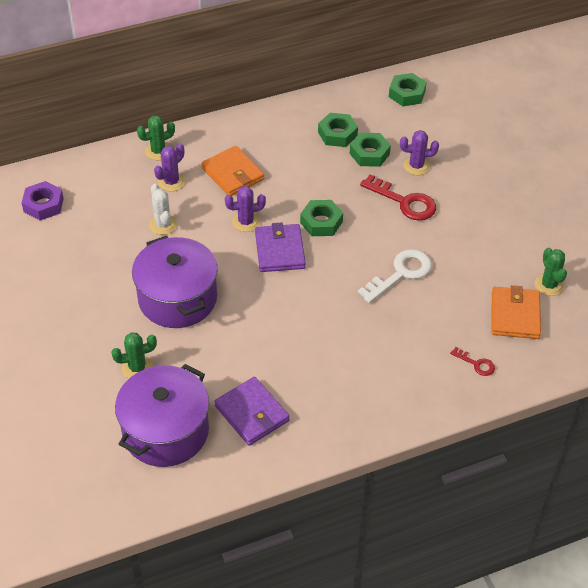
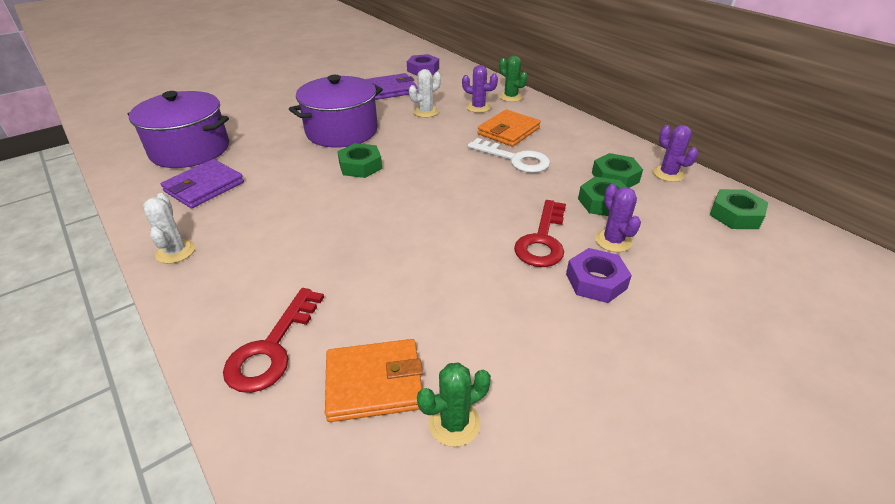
camera: 75 degrees right, 10 degrees down
green cactus [111,332,157,378] -> none
purple cactus [224,186,266,232] -> purple cactus moved to [653,125,698,182]
purple wallet [255,223,306,272] -> purple wallet moved to [366,73,418,100]
green nut [300,200,343,236] -> green nut moved to [337,143,382,178]
white key [358,249,432,303] -> white key moved to [468,138,550,173]
red key [450,347,495,376] -> red key [223,288,324,393], size x1.96
none -> white cactus [143,193,195,264]
none -> purple nut [566,248,632,303]

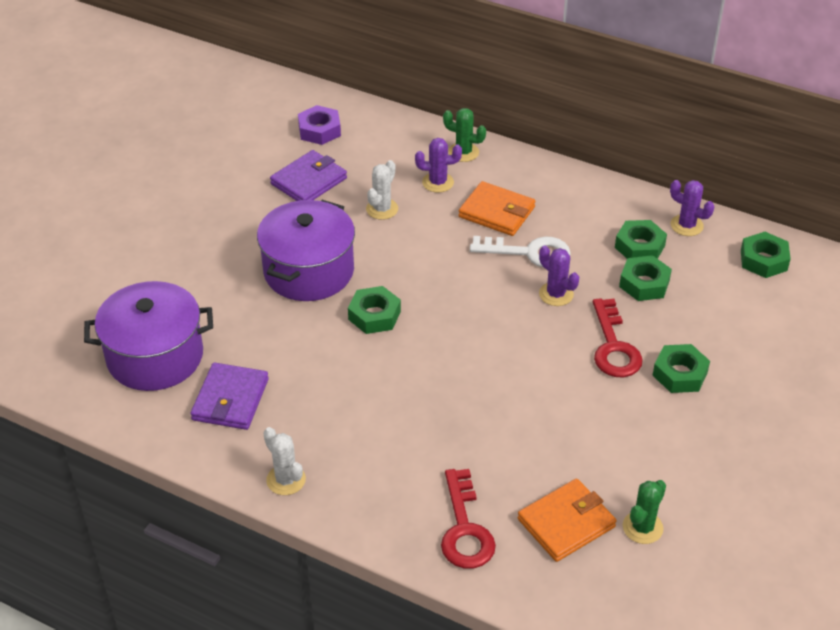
camera: 25 degrees left, 5 degrees up
orange wallet [477,109,541,147] -> orange wallet turned 75 degrees counterclockwise [458,181,536,236]
purple nut [566,248,632,303] -> green nut [652,344,710,393]
purple cactus [595,184,641,252] -> purple cactus moved to [539,246,579,306]

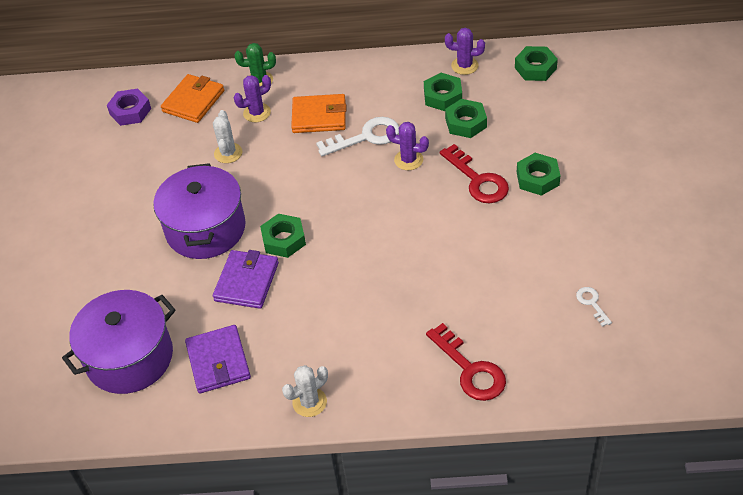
camera: 25 degrees left, 5 degrees up
white cactus [263,427,306,495] -> white cactus turned 60 degrees counterclockwise [282,365,328,417]
purple wallet [270,150,347,201] -> purple wallet moved to [213,250,279,309]
orange wallet [518,479,617,562] -> orange wallet moved to [161,74,224,123]
green cactus [623,480,666,544] -> white key [576,287,612,327]

